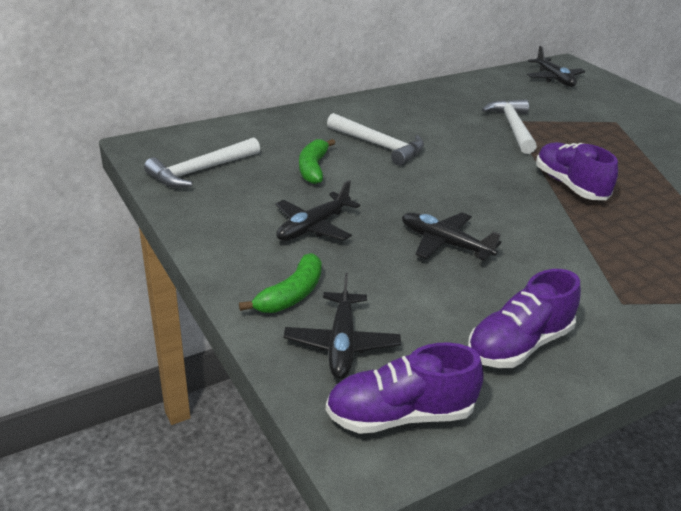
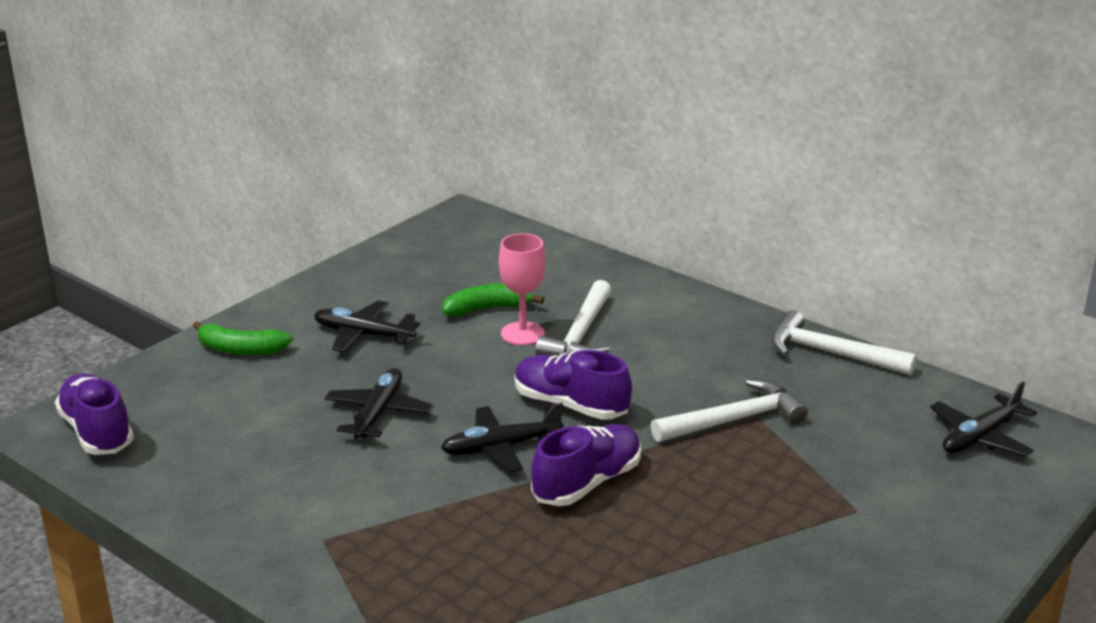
camera: 70 degrees right, 5 degrees down
white hammer [144,137,260,188] -> white hammer moved to [772,310,917,375]
black plane [284,273,401,379] -> black plane moved to [441,403,563,472]
purple shoe [468,269,581,368] -> purple shoe moved to [515,350,632,420]
none -> pink goblet [499,233,546,345]

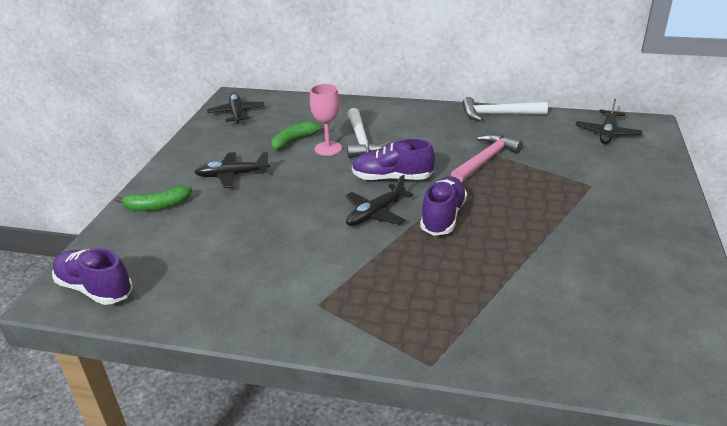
camera: 25 degrees left, 5 degrees up
black plane [325,368,434,439] -> black plane moved to [207,93,265,124]
white hammer [651,379,808,442] -> pink hammer [451,134,523,182]

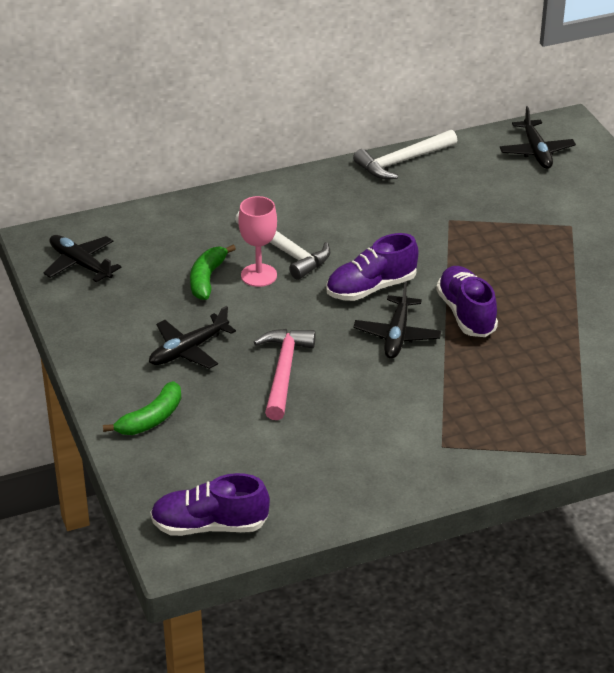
camera: 35 degrees left, 5 degrees up
pink hammer [451,134,523,182] -> pink hammer moved to [254,329,316,420]

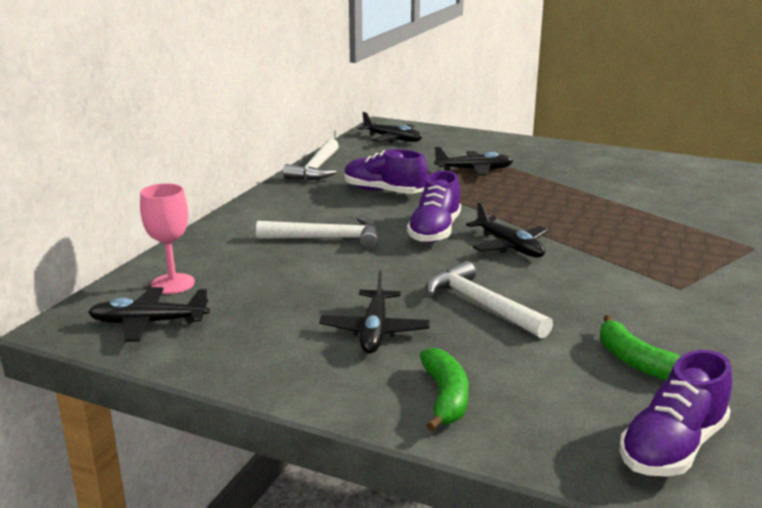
camera: 45 degrees left, 15 degrees down
green banana [190,245,236,300] -> green banana moved to [600,315,681,381]
pink goblet [238,196,277,287] -> pink goblet moved to [140,183,195,294]
pink hammer [254,329,316,420] -> white hammer [426,261,553,339]
purple shoe [436,266,498,337] -> purple shoe moved to [344,149,428,194]
none -> black plane [434,147,513,175]

